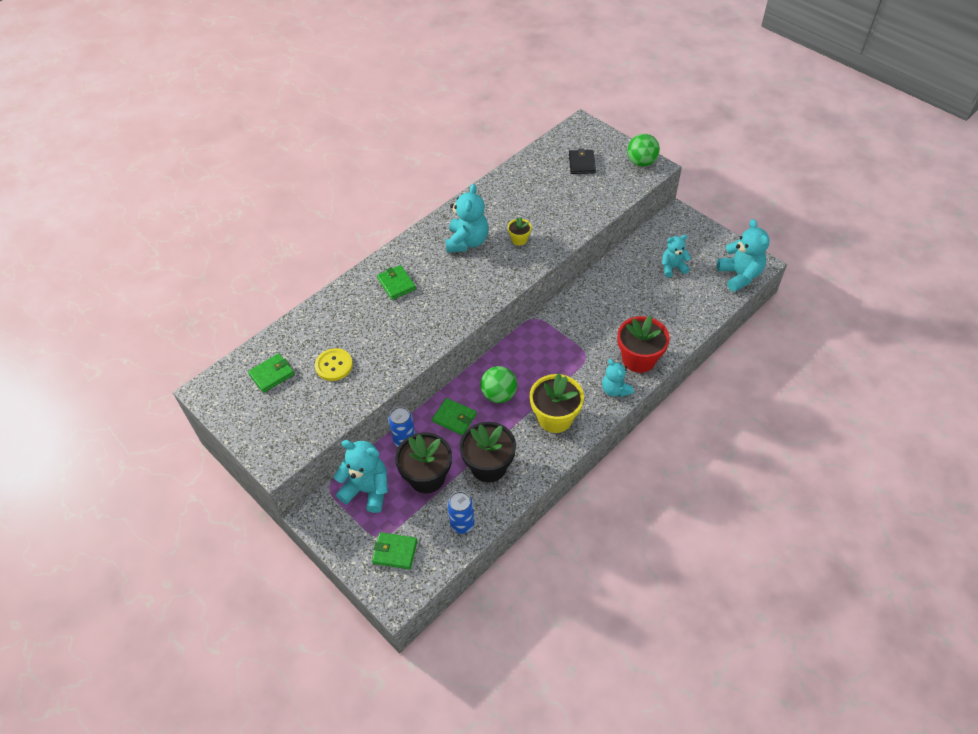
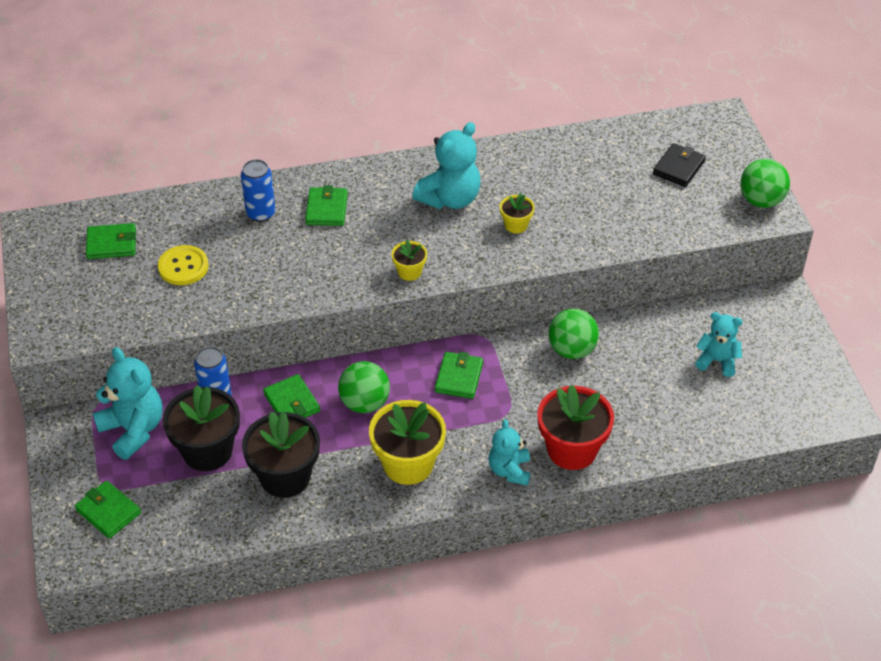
camera: 30 degrees right, 5 degrees down
blue can [447,491,475,534] -> blue can moved to [241,159,275,222]
turquoise teddy bear [717,219,770,292] -> none
none -> yellow flower pot [392,240,427,281]
none -> green wallet [435,352,483,399]
none -> green ball [548,309,599,359]

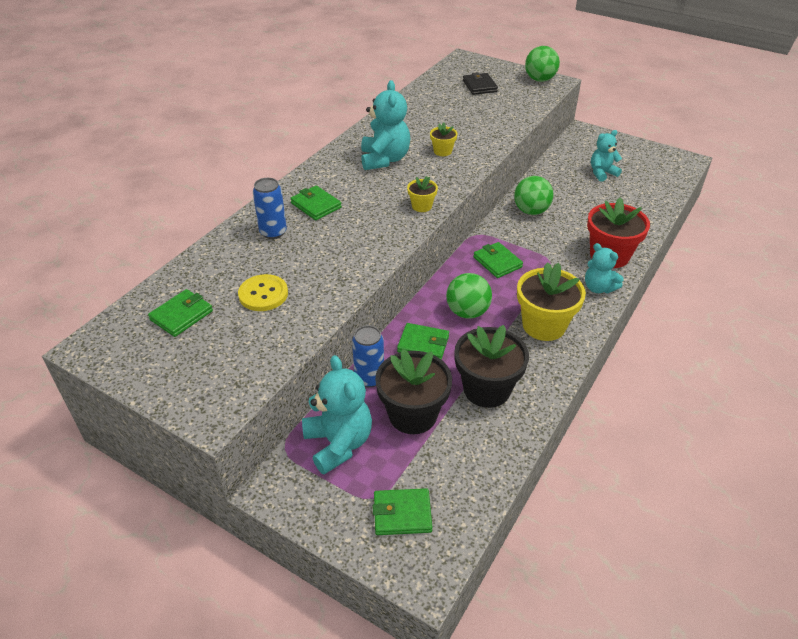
camera: 45 degrees left, 5 degrees down
turquoise teddy bear [93,347,163,460] -> turquoise teddy bear turned 60 degrees clockwise [302,355,372,474]

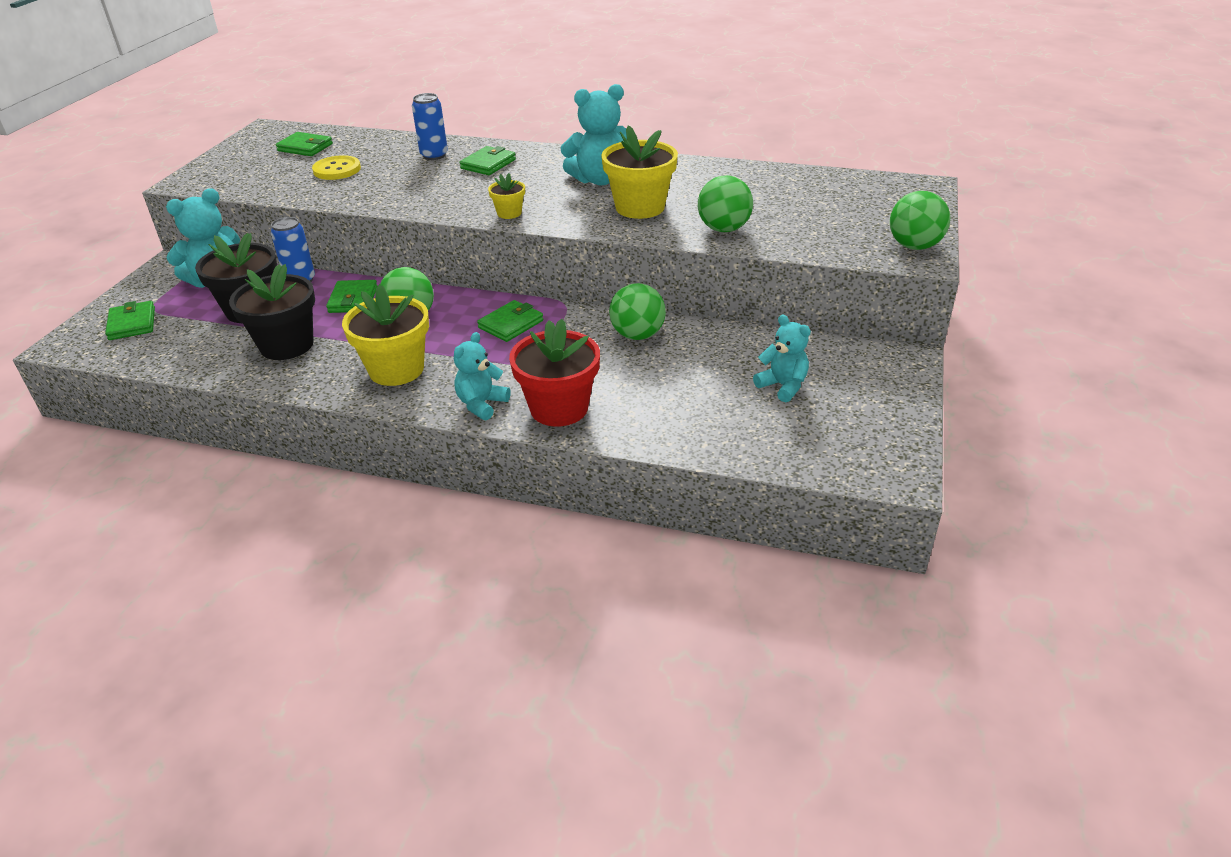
camera: 75 degrees right, 5 degrees down
yellow flower pot [430,122,458,156] -> yellow flower pot [601,125,678,219], size x2.02
black wallet [463,72,498,95] -> none
none -> green ball [698,175,753,232]

